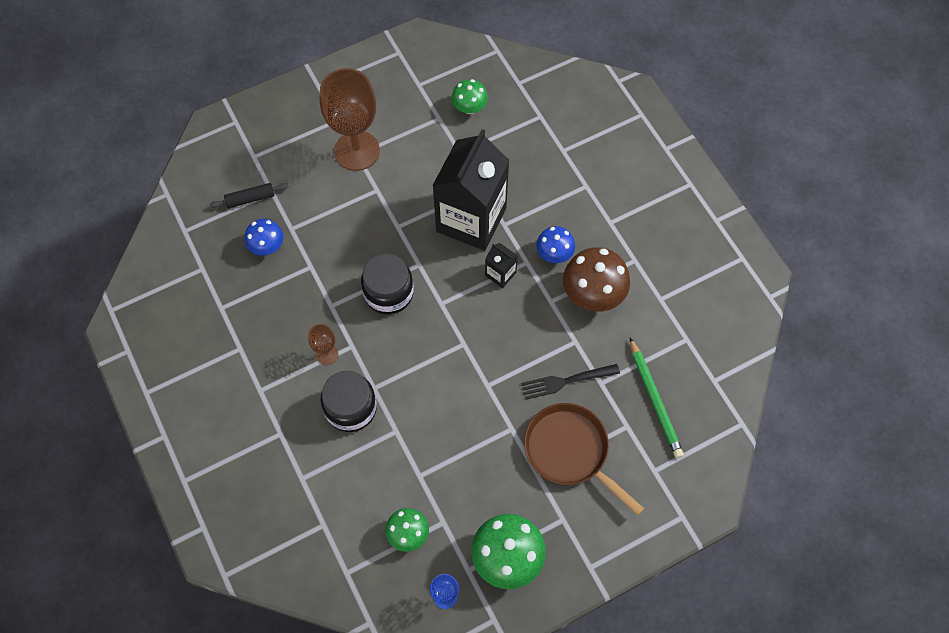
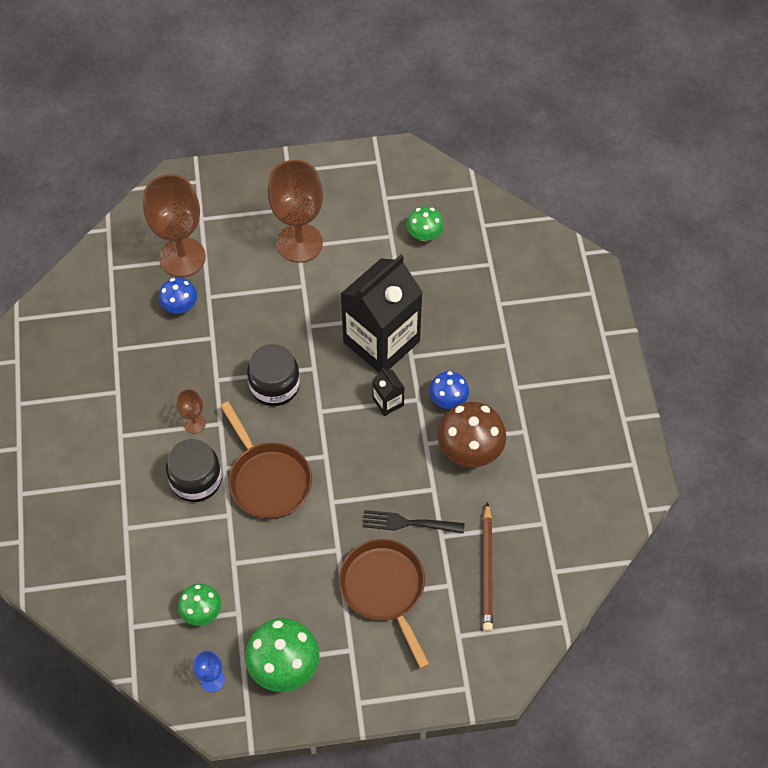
camera: 20 degrees right, 5 degrees down
black rolling pin [210,183,289,208] -> brown goblet [143,174,206,277]
green pencil [630,338,684,458] -> brown pencil [483,502,493,632]
none -> brown pan [220,402,312,519]

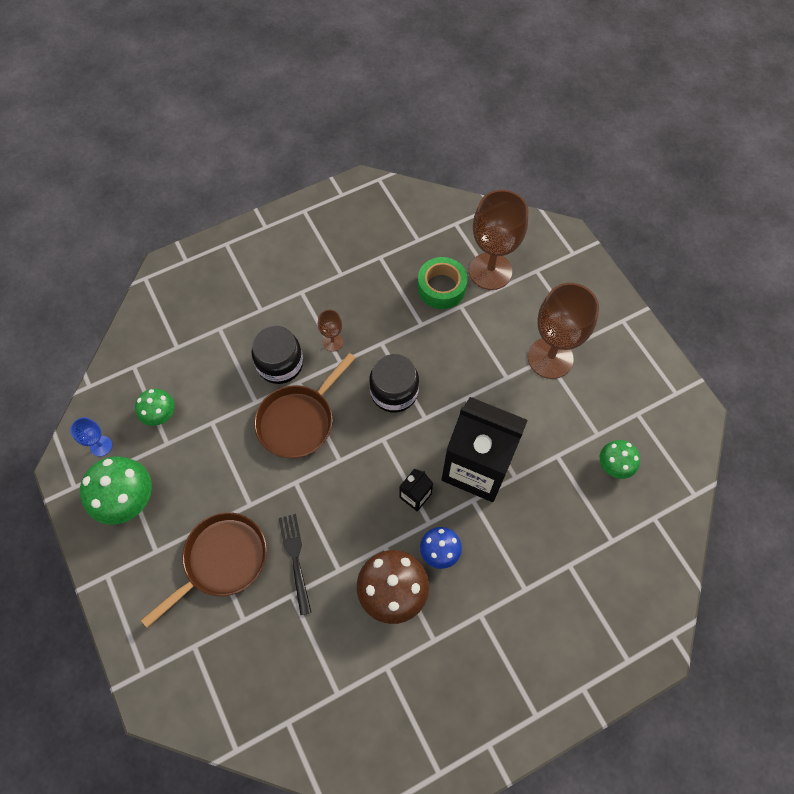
camera: 70 degrees right, 5 degrees up
blue mushroom [159,278,197,313] -> green tape [418,257,468,309]
brown pencil [483,502,493,632] -> none

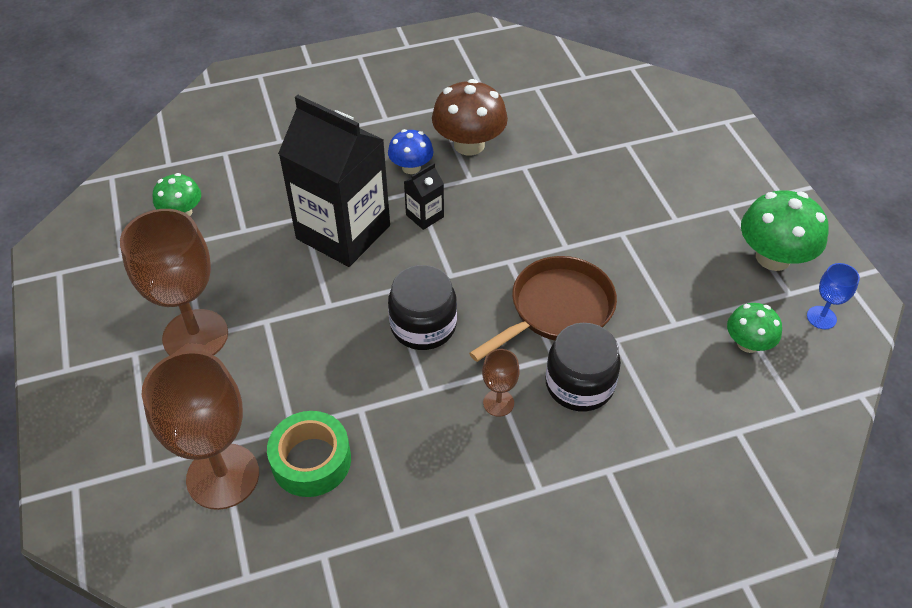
camera: 170 degrees left, 15 degrees down
brown pan [141,512,267,628] -> none
black fork [279,514,312,615] -> none

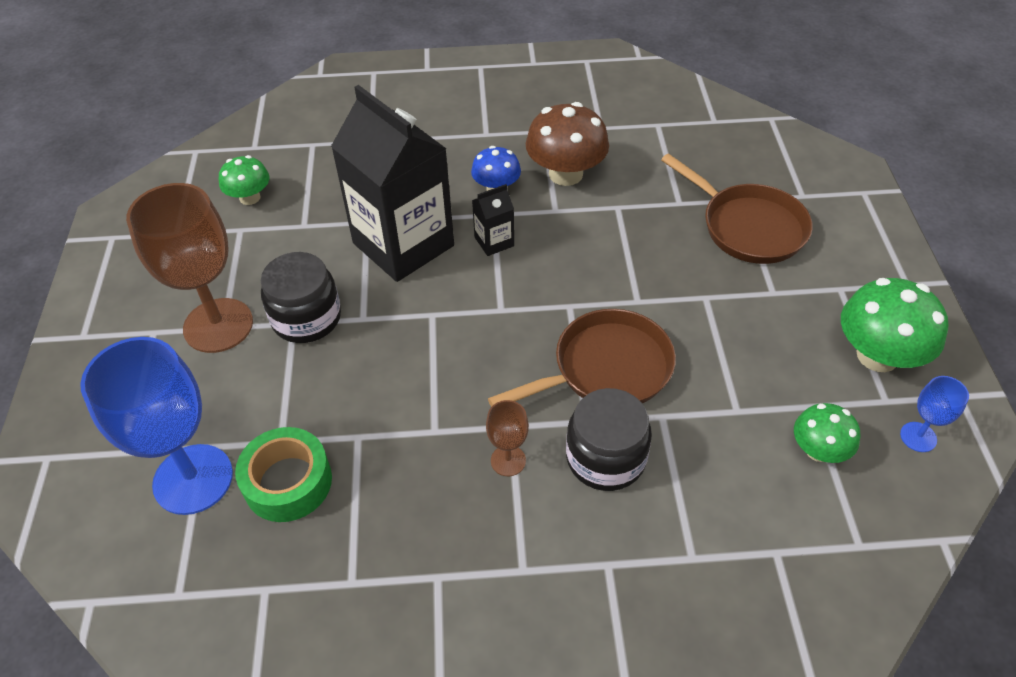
camera: 15 degrees right, 0 degrees up
brown goblet [142,350,259,510] -> blue goblet [80,337,233,515]
black jar [388,265,457,350] -> black jar moved to [261,252,341,343]
none -> brown pan [661,153,813,264]

